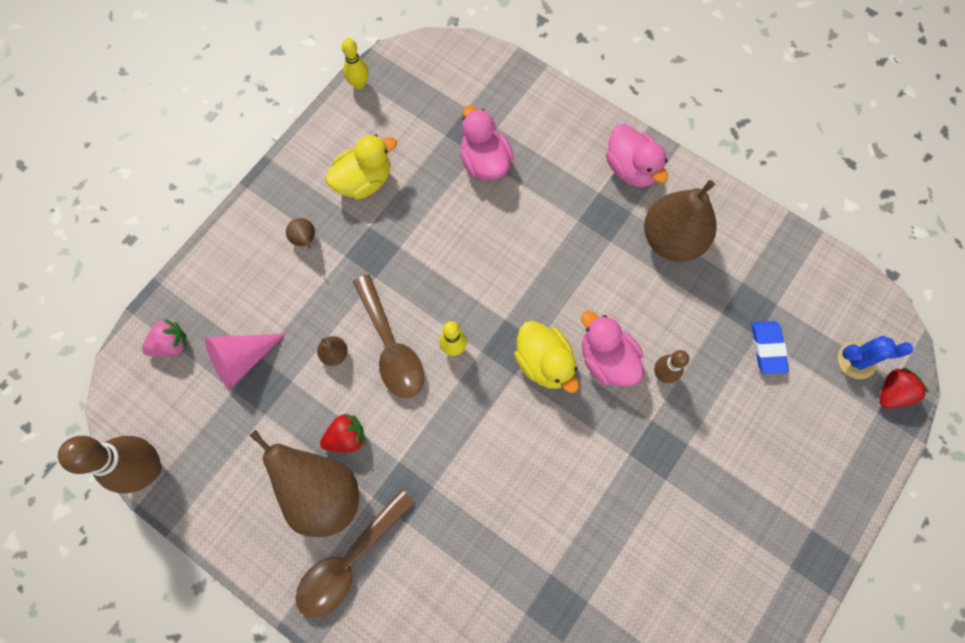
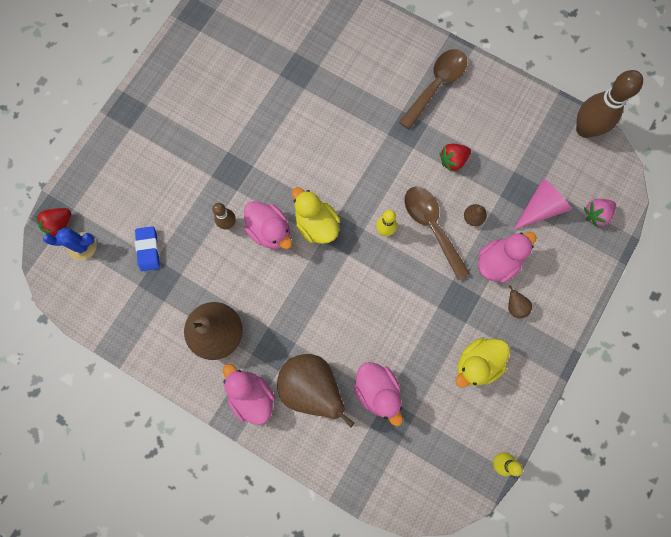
camera: 175 degrees right, 5 degrees up
brown pear [249,430,359,537] -> brown pear moved to [277,354,354,428]
none -> pink duck [478,232,537,283]

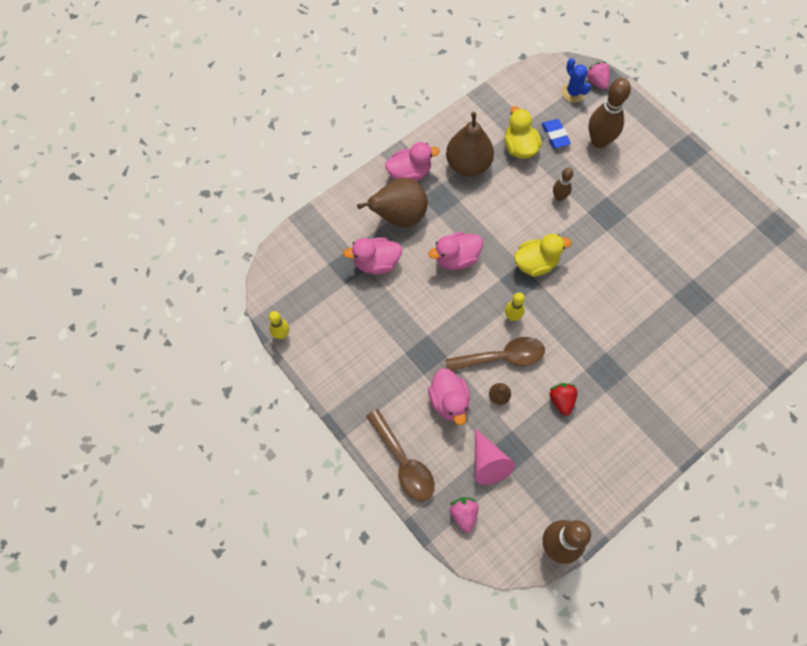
camera: 110 degrees right, 10 degrees down
red strawberry [35,208,71,236] -> pink strawberry [587,62,610,90]
blue cactus [43,228,97,260] -> blue cactus turned 45 degrees counterclockwise [561,58,591,103]
blue eraser [135,226,160,271] -> blue eraser turned 60 degrees clockwise [542,119,571,148]
pink duck [244,201,292,249] -> pink duck moved to [428,232,483,270]
brown spoon [399,49,467,130] -> brown spoon moved to [366,409,435,501]
yellow duck [455,338,510,388] -> yellow duck moved to [505,106,542,159]
brown pear [508,285,532,318] -> none
none -> brown bowling pin [589,78,631,148]

